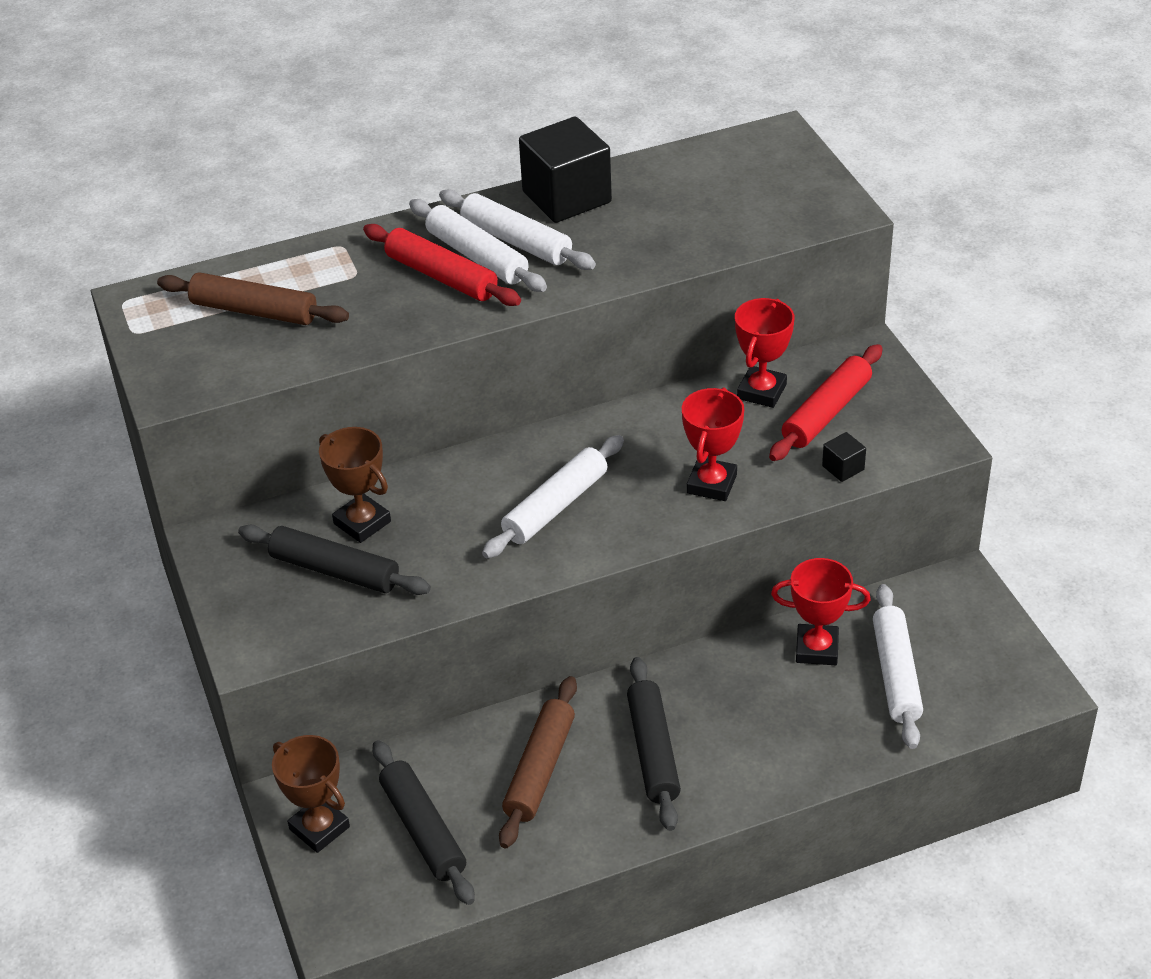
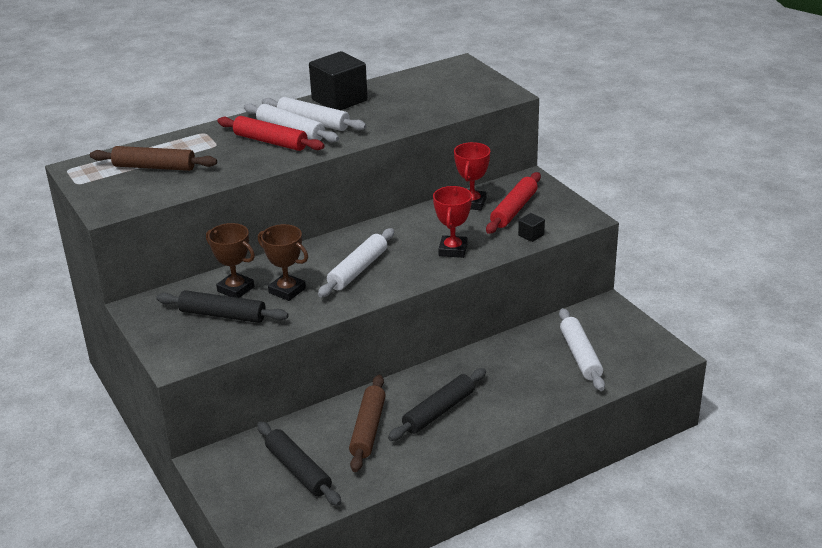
camera: 10 degrees left, 10 degrees down
brown trophy [272,735,350,853] -> brown trophy moved to [258,224,308,301]
black rolling pin [627,657,681,831] -> black rolling pin turned 60 degrees clockwise [388,368,486,441]
red trophy [771,558,871,665] -> none

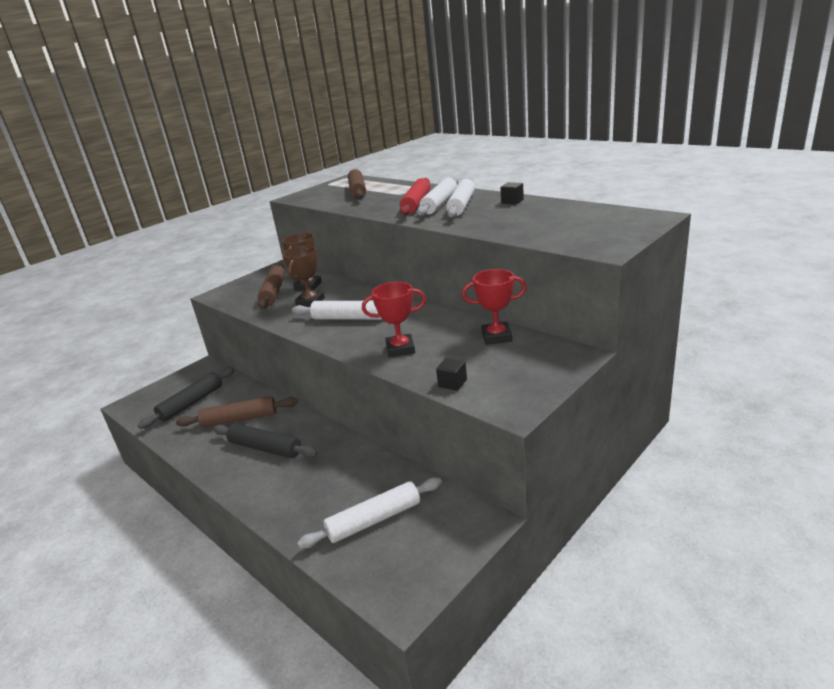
camera: 75 degrees right, 5 degrees down
black rolling pin [157,290,288,323] -> brown rolling pin [258,263,285,309]
black cube [309,51,368,110] -> black cube [500,182,524,205], size x0.43
red rolling pin [486,172,541,234] -> none

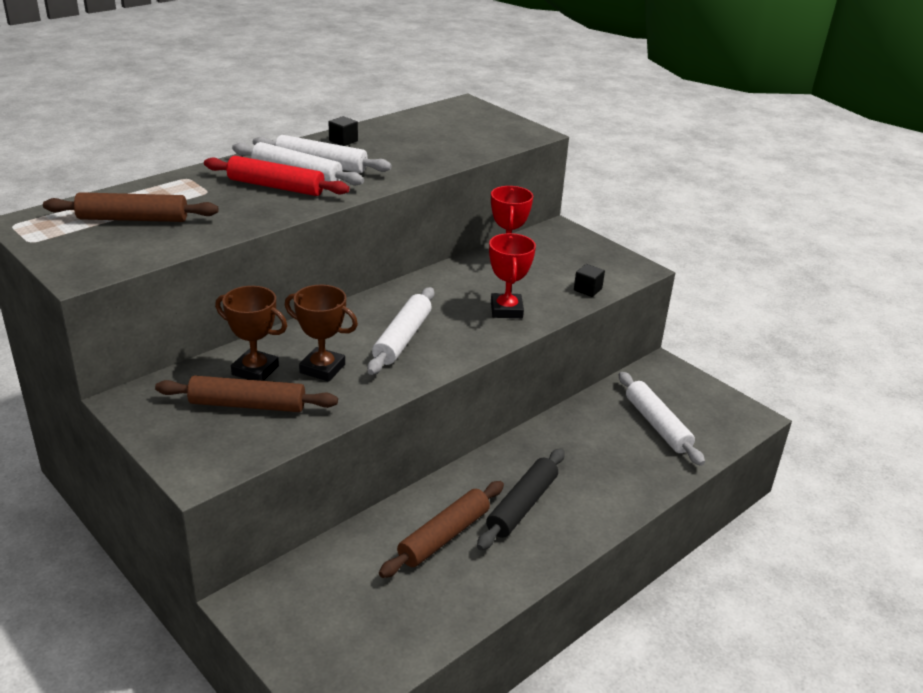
camera: 90 degrees left, 5 degrees up
black rolling pin [138,367,235,429] -> none
brown rolling pin [176,396,298,428] -> brown rolling pin turned 45 degrees clockwise [379,481,504,578]

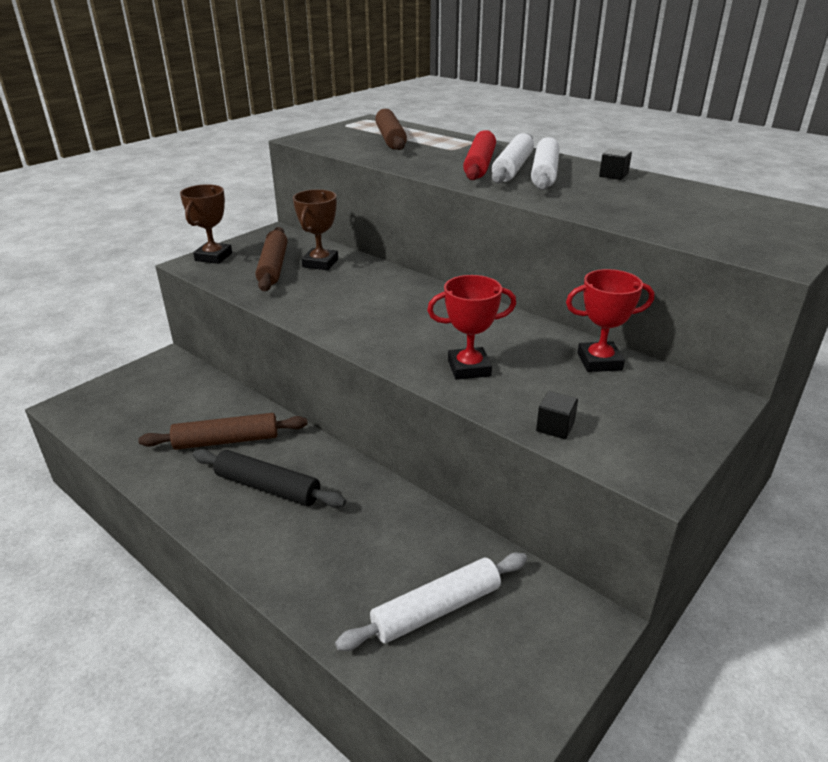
camera: 85 degrees right, 0 degrees up
brown trophy [285,285,358,382] -> brown trophy moved to [180,184,232,264]
white rolling pin [367,287,434,375] -> none
brown rolling pin [379,481,504,578] -> brown rolling pin turned 45 degrees counterclockwise [138,413,308,450]

